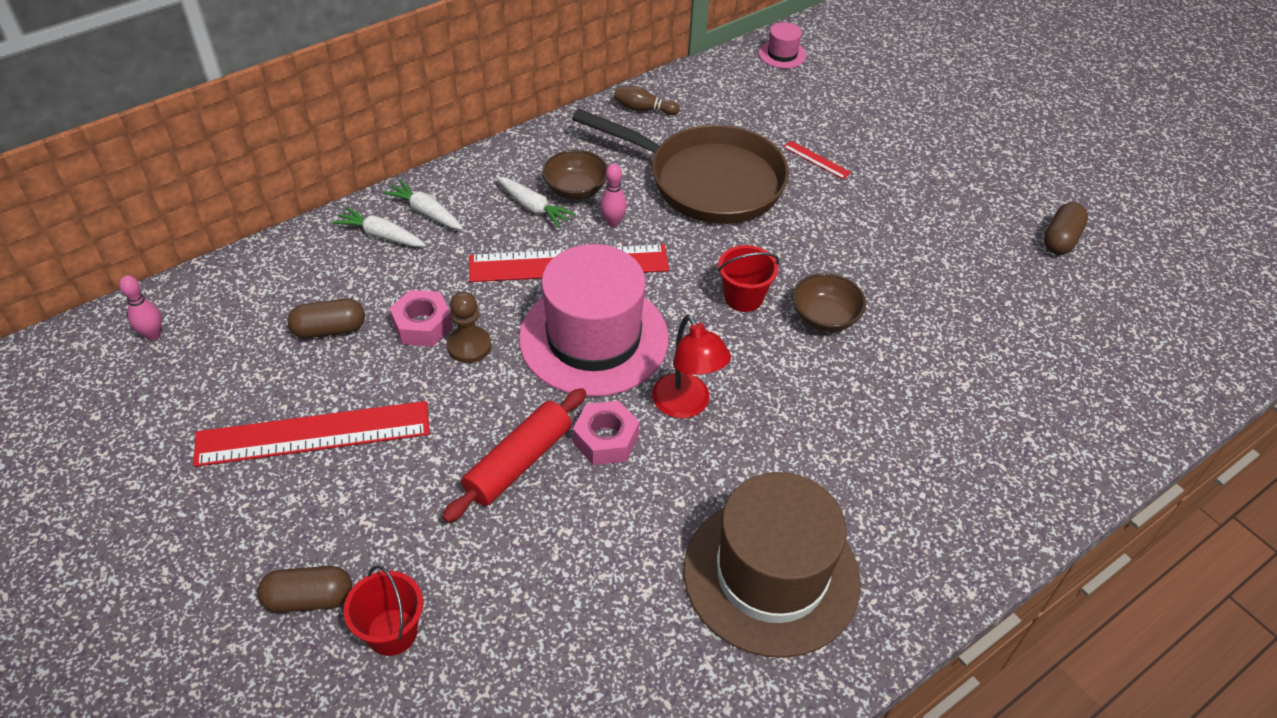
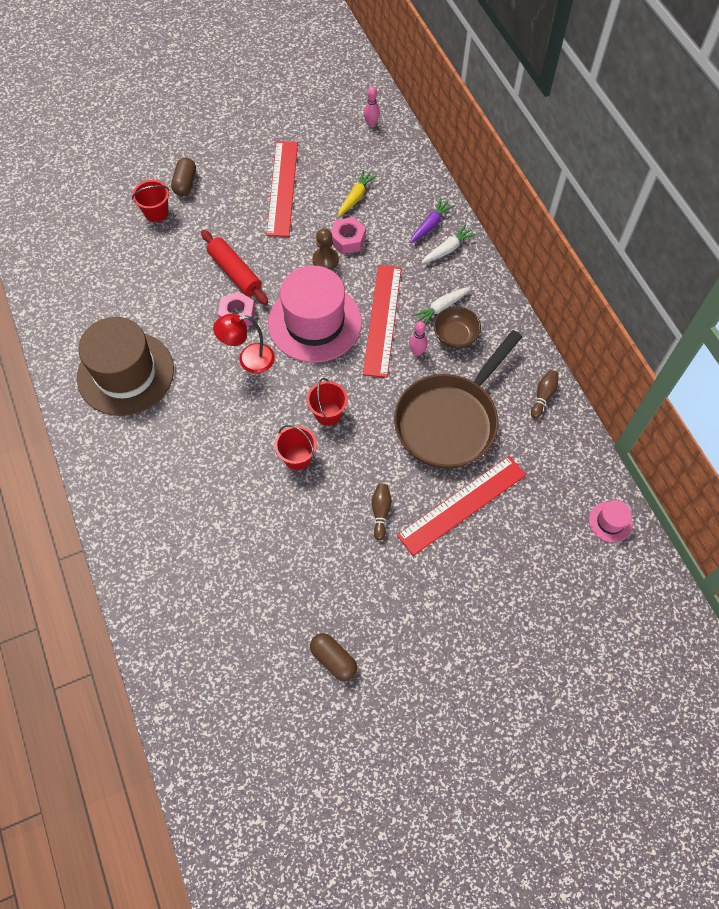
camera: 105 degrees right, 15 degrees up
brown capsule [288,299,365,338] -> yellow carrot [338,170,377,216]
white carrot [332,207,426,247] -> purple carrot [410,198,454,243]
red ruler [783,141,851,179] -> red ruler [397,456,526,556], size x2.44
brown bowl [793,273,866,332] -> red bucket [274,425,317,470]
none -> brown bowling pin [372,484,392,540]

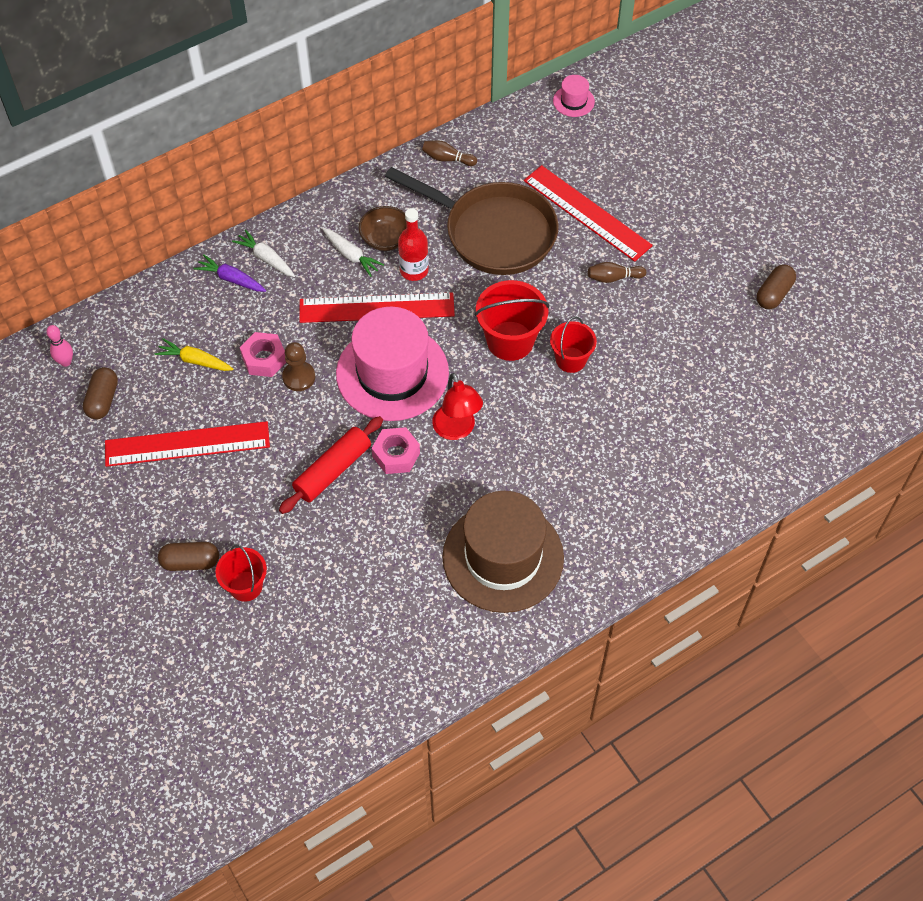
camera: 100 degrees left, 5 degrees down
red bucket [307,378,348,426] -> red bucket [474,280,549,361], size x1.56
pink bowling pin [409,321,428,356] -> red bottle [398,208,428,281]
none -> brown capsule [83,367,118,419]

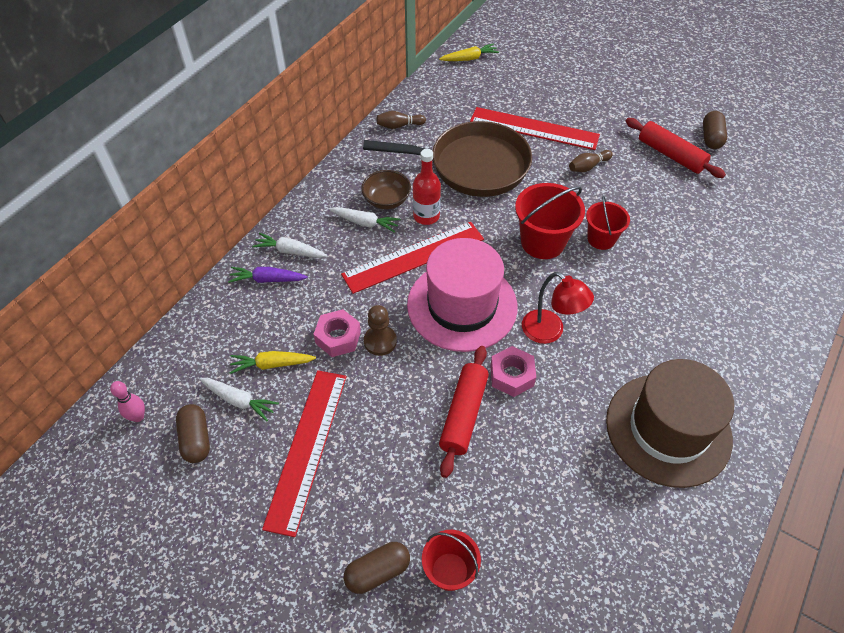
camera: 25 degrees left, 5 degrees down
red ruler [105,421,270,467] -> red ruler turned 45 degrees counterclockwise [262,370,346,537]
pink hat [553,75,595,117] -> yellow carrot [439,43,499,61]
none -> white carrot [199,378,279,421]
none -> red rolling pin [626,118,726,178]

